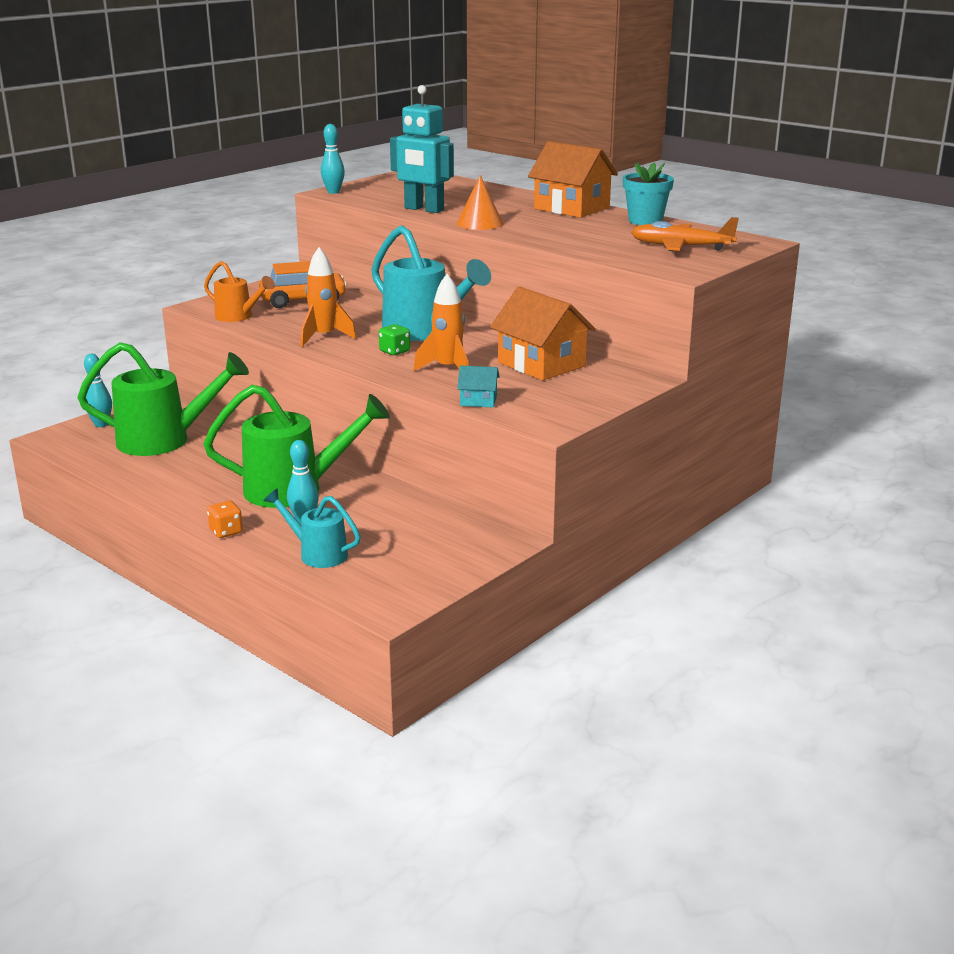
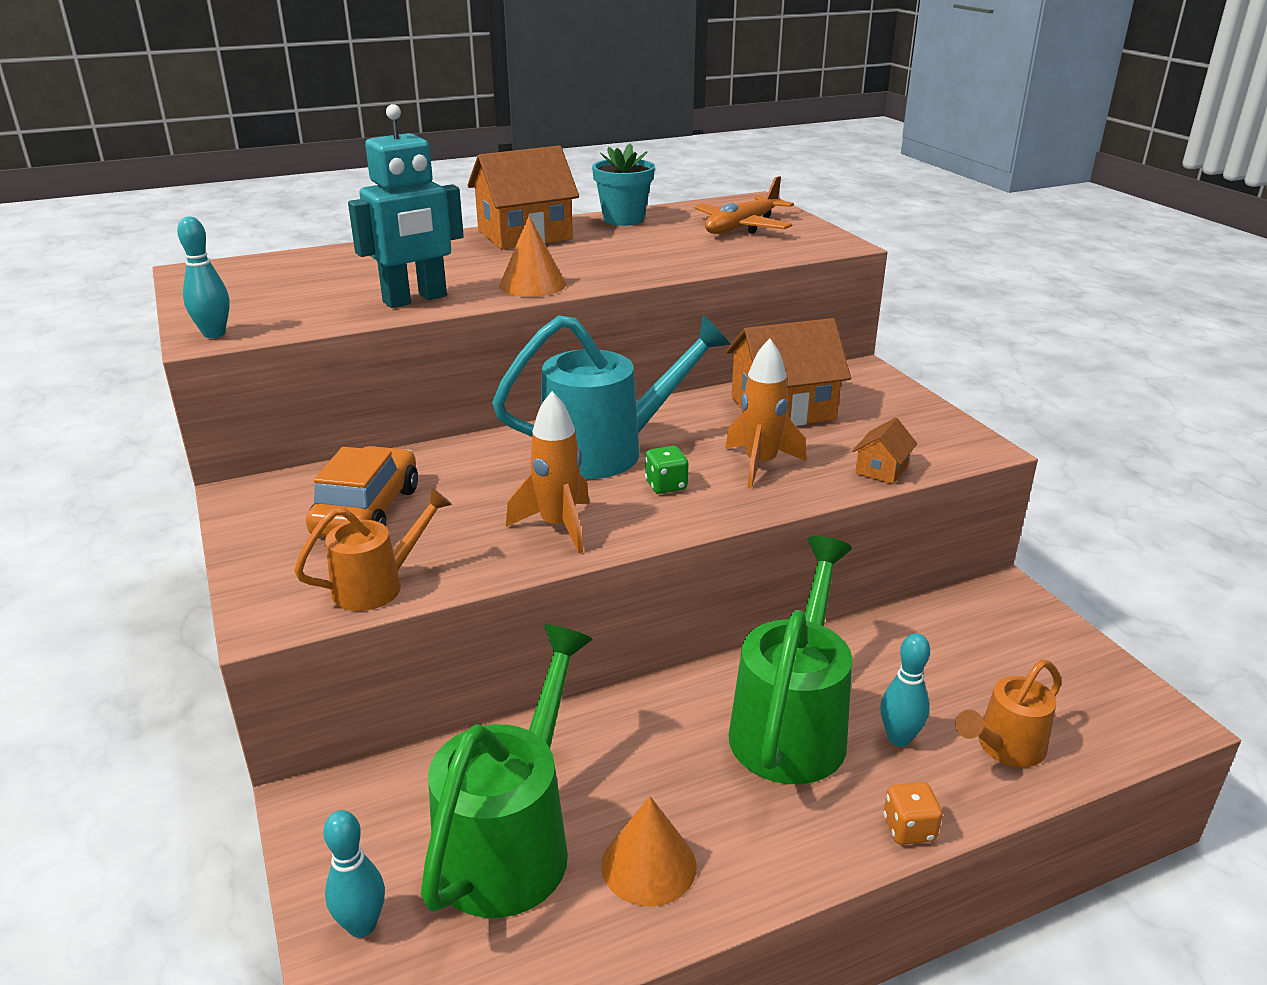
camera: 65 degrees left, 5 degrees up
turquoise watering can [264,489,361,568] -> orange watering can [955,659,1061,767]
turquoise house [457,365,500,407] -> orange house [852,417,917,484]
none -> orange cone [601,796,697,907]

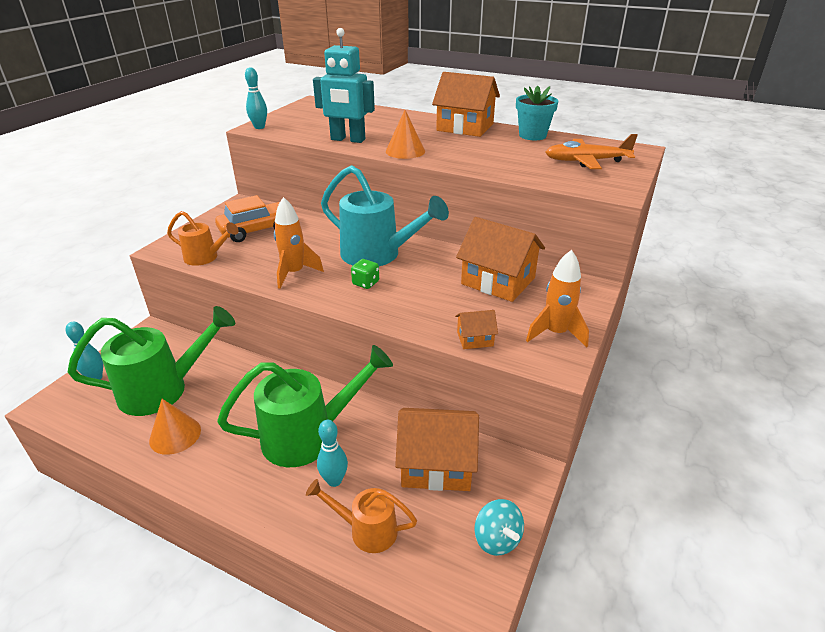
camera: 50 degrees right, 5 degrees up
orange rocket [725,339,807,488] -> orange rocket moved to [526,250,589,347]
orange dice [884,782,943,845] -> none
none -> orange house [395,408,479,491]
none -> turquoise spinning top [474,499,524,556]

